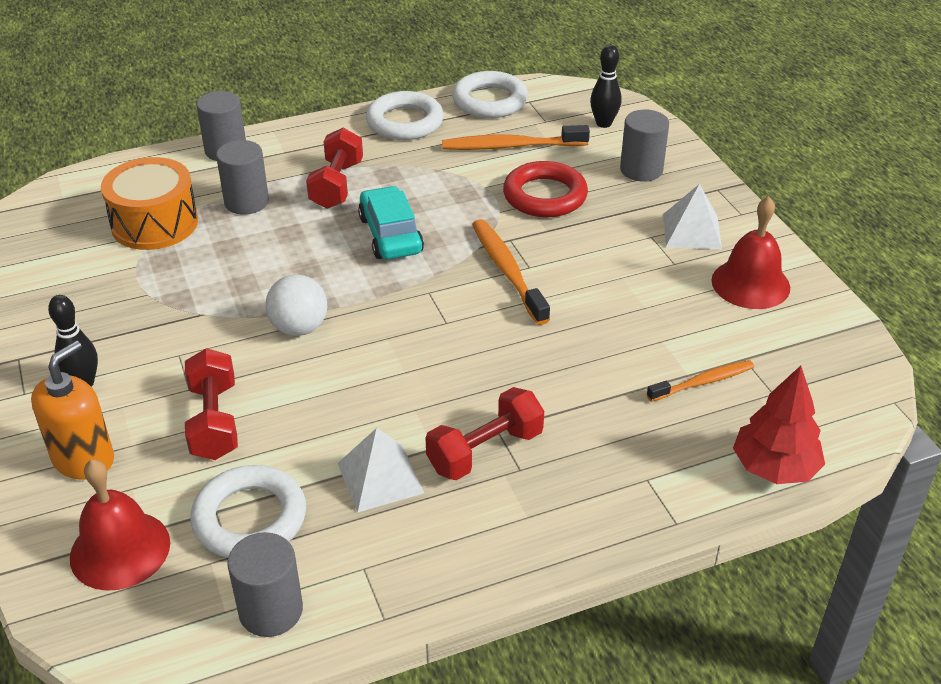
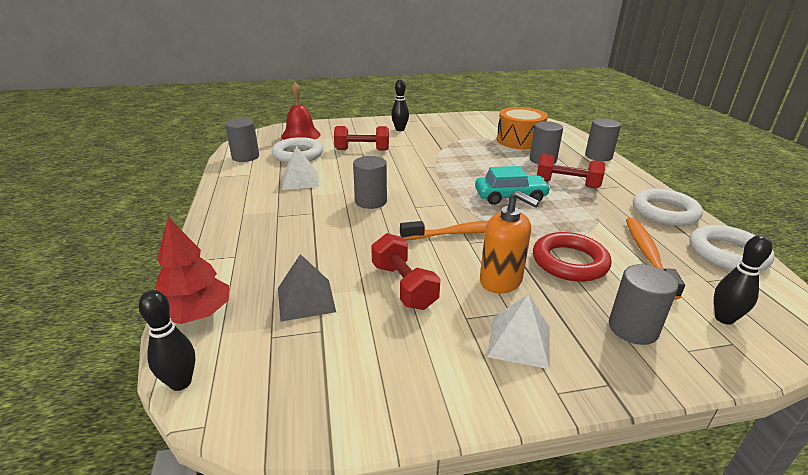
camera: 100 degrees right, 10 degrees down
orange soap dispenser [31,341,114,480] -> orange soap dispenser moved to [480,190,540,293]
white ball [265,275,327,336] -> none
red dumbbell [426,387,544,480] -> red dumbbell moved to [371,233,441,310]
orange toothbrush [647,360,754,402] -> grey pyramid [278,254,336,322]
red bell [711,196,790,309] -> none
none -> black bowling pin [139,290,195,391]
none -> grey cylinder [353,156,387,209]

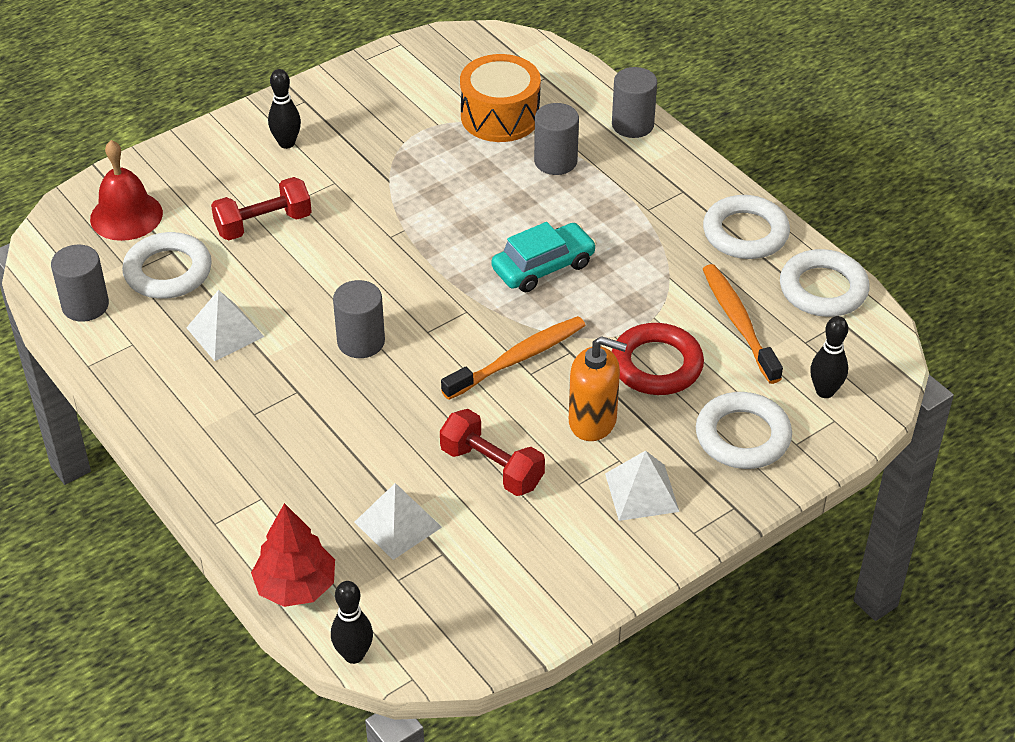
camera: 25 degrees left, 15 degrees up
grey pyramid [278,254,336,322] -> white pyramid [355,483,442,560]
red dumbbell [537,154,606,189] -> none
grey cylinder [609,264,678,345] -> white ring [696,392,792,469]

